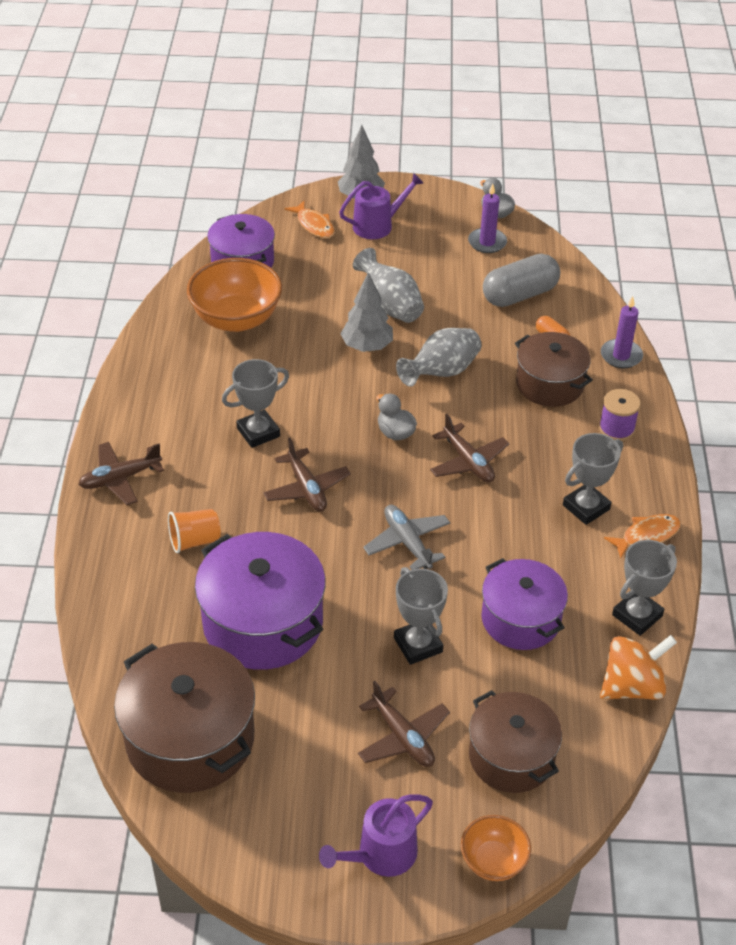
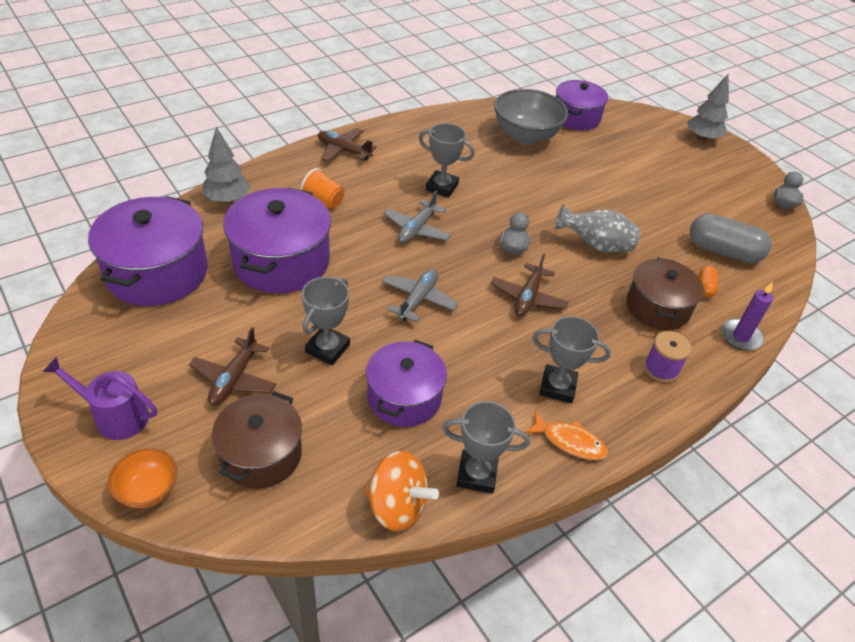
camera: 50 degrees right, 0 degrees up
brown pot [114,642,255,793] -> purple pot [88,196,208,306]
orange bowl [187,258,282,332] -> grey bowl [494,89,568,145]
brown plane [263,438,351,512] -> grey plane [383,191,451,243]
orange fish [285,200,335,238] -> none
purple watering can [339,173,423,239] -> none
grey tree [340,272,393,352] -> grey tree moved to [202,127,250,203]
grey vase [353,248,424,323] -> none
purple candle [468,183,507,253] -> none

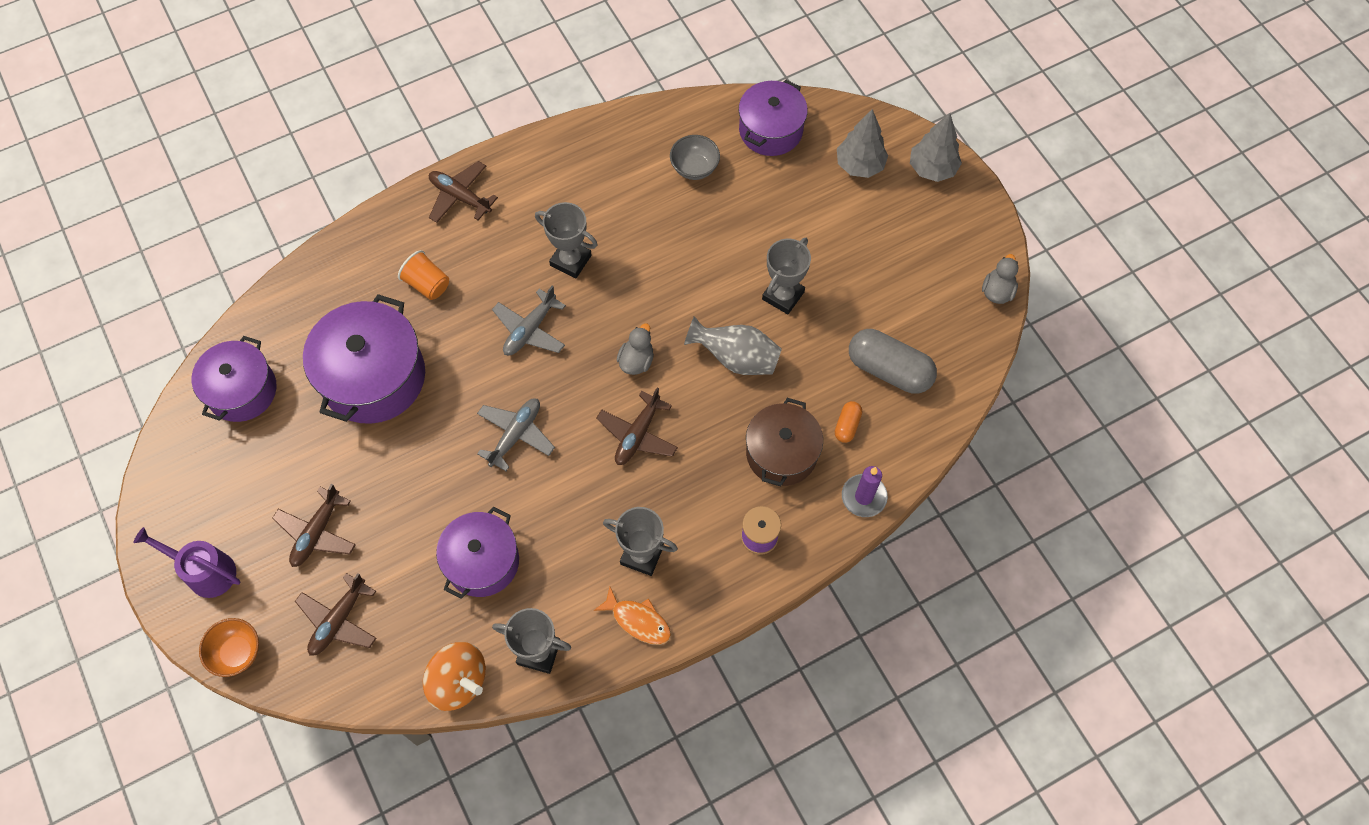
camera: 10 degrees right, 20 degrees up
purple pot [88,196,208,306] -> purple pot [192,336,277,422], size x0.67
grey tree [202,127,250,203] -> grey tree moved to [837,109,888,178]
brown pot [212,391,302,489] -> brown plane [295,573,377,656]
grey trophy [302,277,350,365] -> grey trophy moved to [762,238,811,314]
grey bowl [494,89,568,145] -> grey bowl [670,135,720,180], size x0.54

